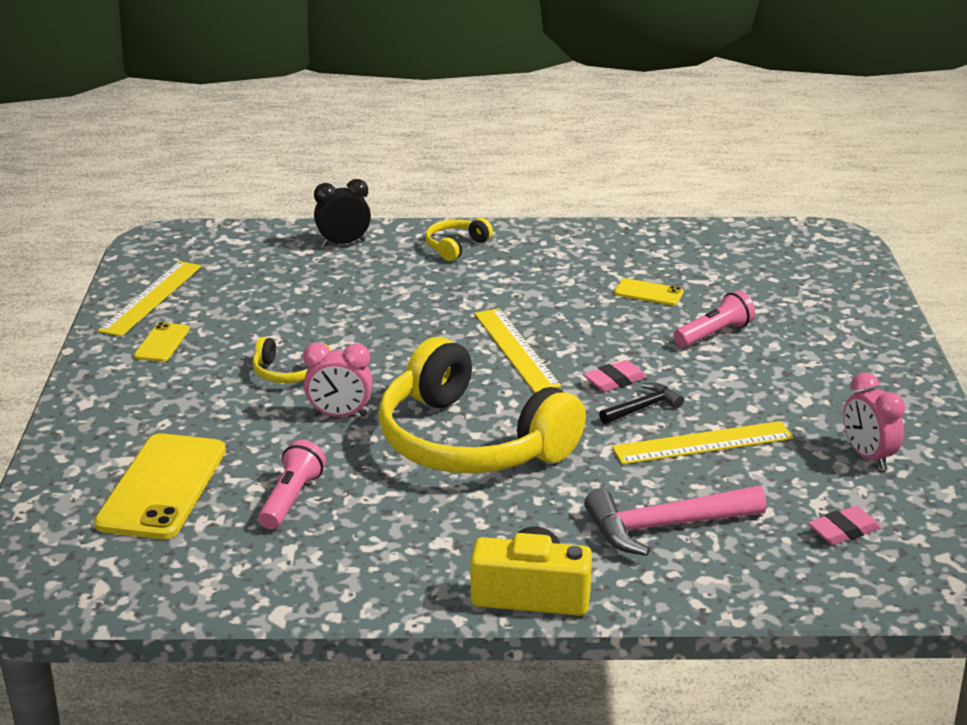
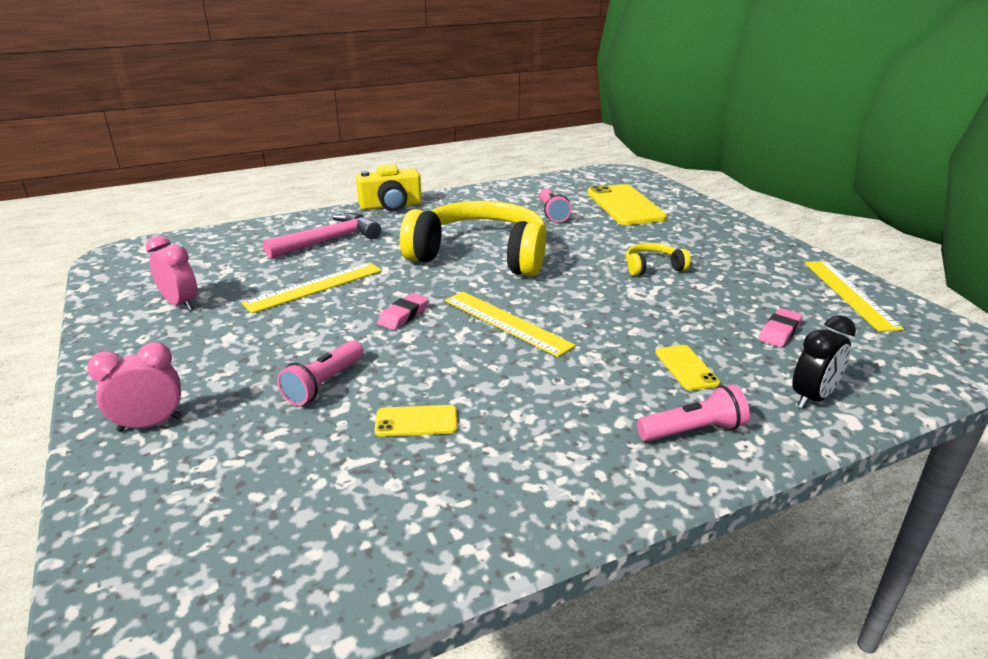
camera: 155 degrees right, 0 degrees up
yellow phone [134,322,190,362] -> yellow phone moved to [656,345,720,391]
pink clock [303,342,372,417] -> pink clock moved to [87,342,182,432]
yellow headphones [425,218,493,261] -> pink flashlight [637,384,750,442]
black hammer [599,383,684,424] -> none
pink eraser [808,506,881,545] -> pink eraser moved to [759,308,803,347]

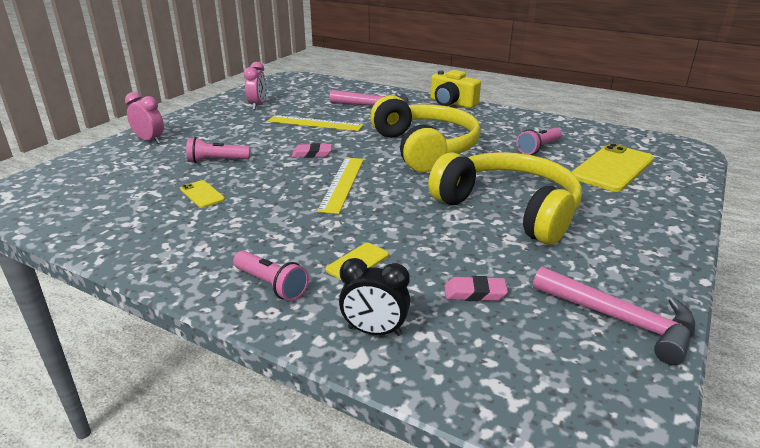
camera: 55 degrees right, 0 degrees up
yellow headphones [626,243,690,276] -> yellow headphones [428,152,582,245], size x2.39
yellow ruler [805,261,904,331] -> pink hammer [533,266,695,365]

